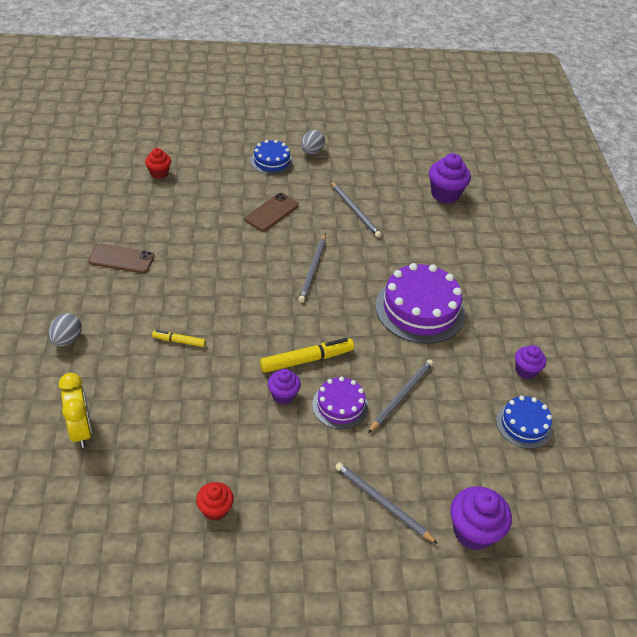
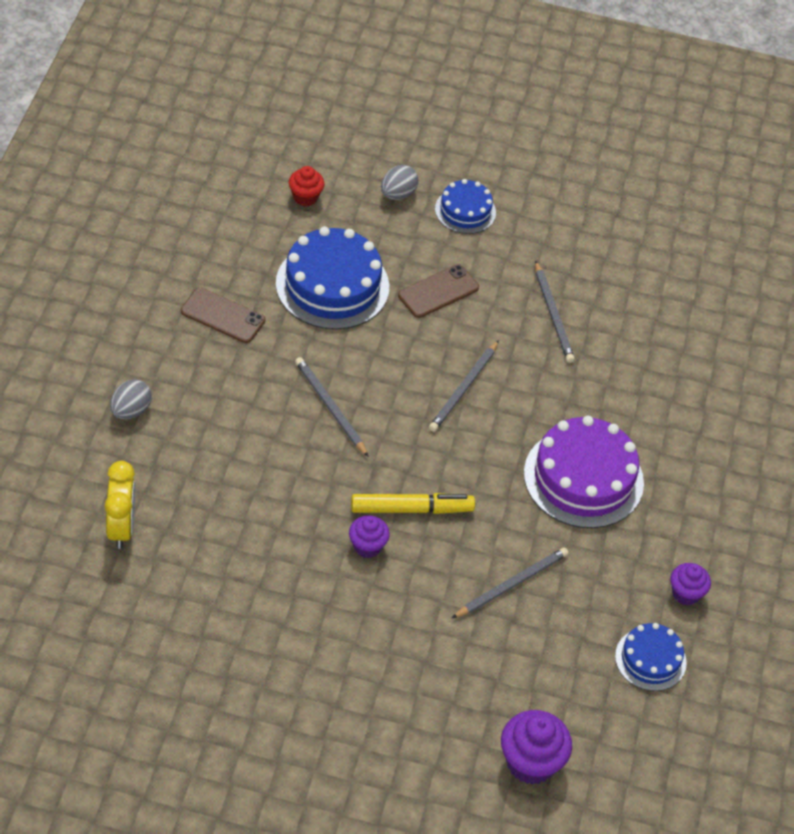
camera: 15 degrees right, 5 degrees up
yellow marker [152,330,206,347] -> none
red cupcake [196,482,234,521] -> none
grey egg [301,130,325,154] -> grey egg moved to [381,165,419,200]
purple cake [312,377,369,429] -> none
grey pencil [335,462,438,544] -> grey pencil moved to [295,357,369,457]
purple cupcake [429,153,471,204] -> none
none -> blue cake [276,227,389,330]

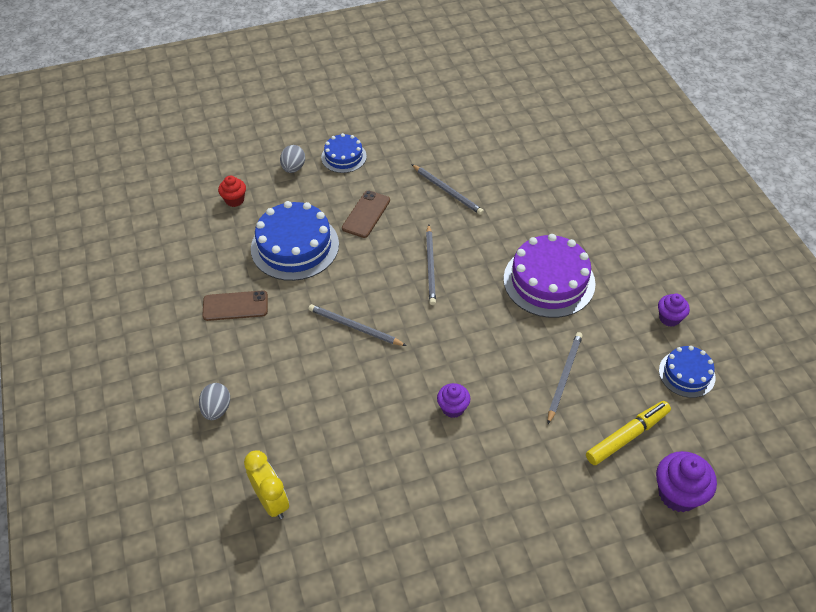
camera: 25 degrees left, 0 degrees up
yellow marker [351,493,475,514] -> yellow marker moved to [586,401,671,465]

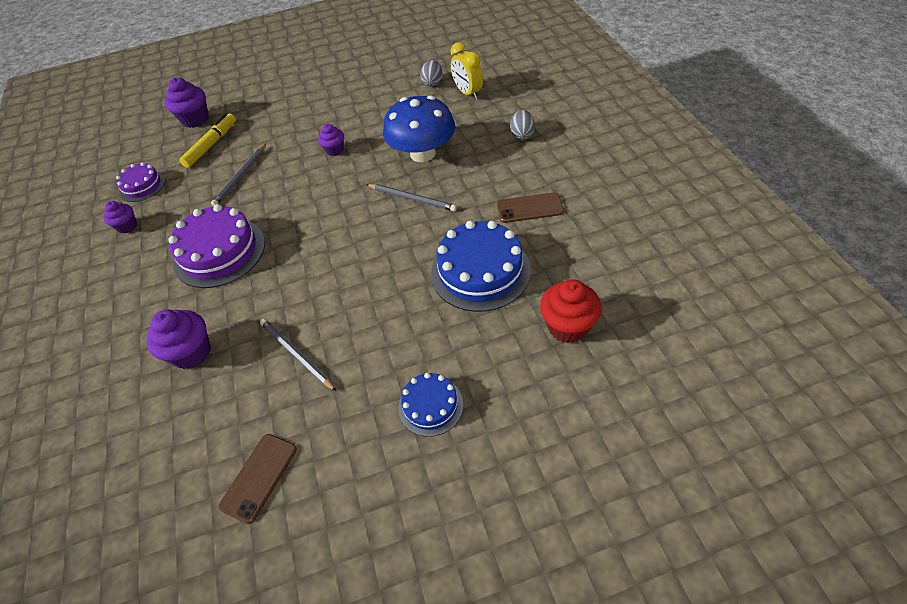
camera: 175 degrees left, 0 degrees up
red cupcake [218,176,246,207] -> red cupcake [540,279,601,343], size x1.63
grey egg [280,145,305,173] -> grey egg moved to [420,60,442,87]
brown phone [342,191,390,238] -> brown phone moved to [219,434,297,524]
grey pencil [426,224,436,305] -> none
yellow marker [586,401,671,465] -> yellow marker turned 150 degrees clockwise [179,113,236,168]
blue cake [659,346,715,398] -> purple cake [116,162,165,202]
none -> purple cupcake [146,309,211,369]
none -> blue mushroom [383,95,455,162]

